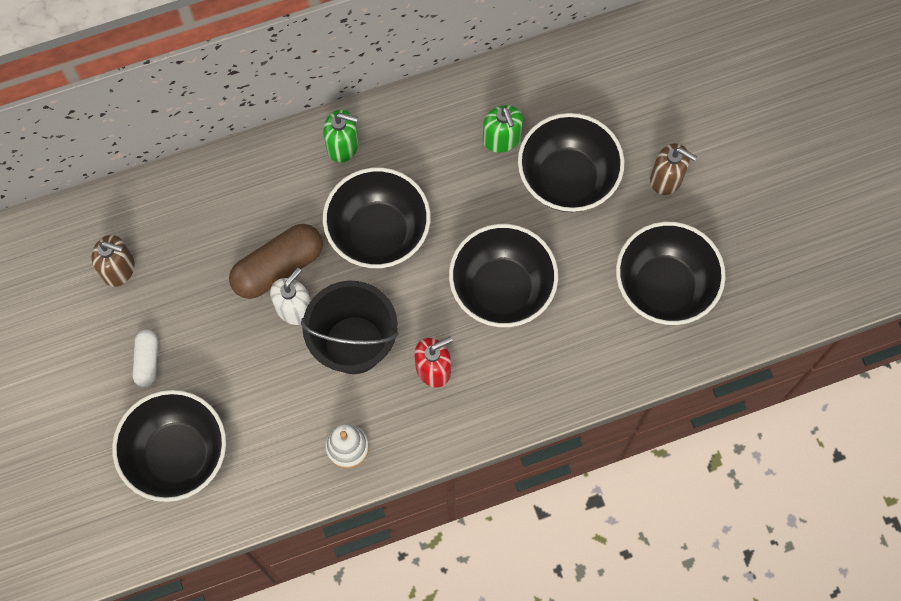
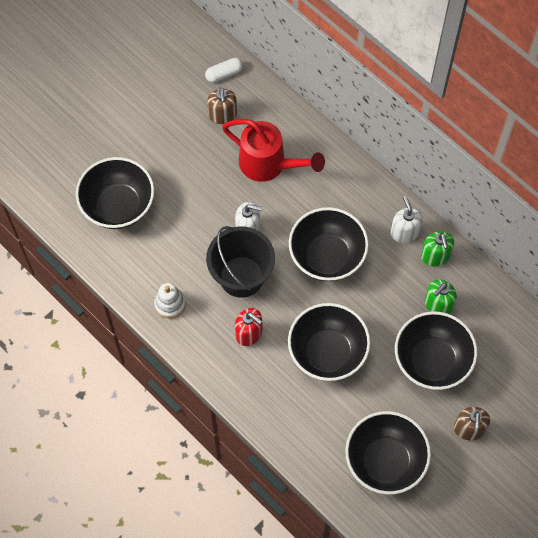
camera: 65 degrees right, 5 degrees down
white capsule [133,329,158,387] -> white capsule moved to [205,58,243,83]
brown capsule [229,224,323,299] -> none
green soap dispenser [323,110,358,163] -> green soap dispenser moved to [421,231,454,266]
none -> red watering can [222,119,325,182]
none -> white soap dispenser [391,196,423,243]

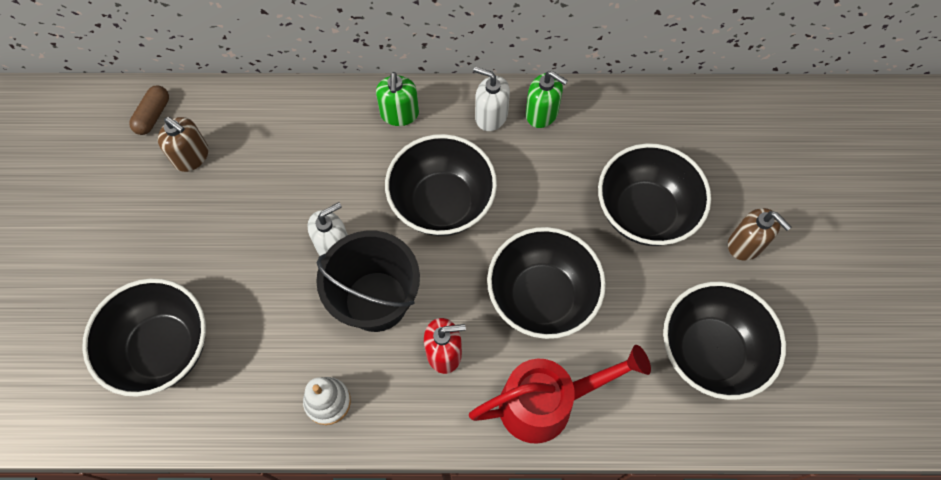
camera: 45 degrees left, 0 degrees up
white capsule [205,58,243,83] -> brown capsule [129,85,169,135]
red watering can [222,119,325,182] -> red watering can moved to [469,345,651,444]
green soap dispenser [425,280,457,314] -> green soap dispenser moved to [376,72,419,126]

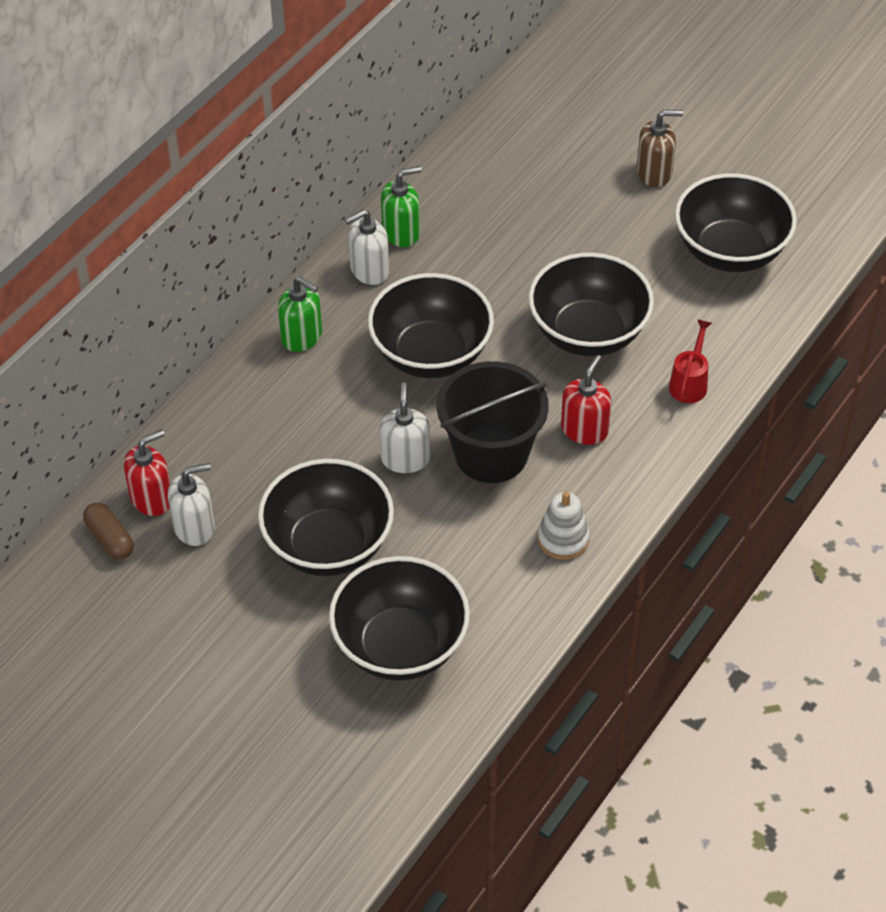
camera: 55 degrees left, 15 degrees down
brown soap dispenser [158,117,209,172] -> white soap dispenser [168,463,215,546]
red watering can [469,345,651,444] -> red watering can [669,319,712,403], size x0.50
black bowl [598,143,711,246] -> black bowl moved to [258,459,394,576]
none -> red soap dispenser [124,430,170,516]

